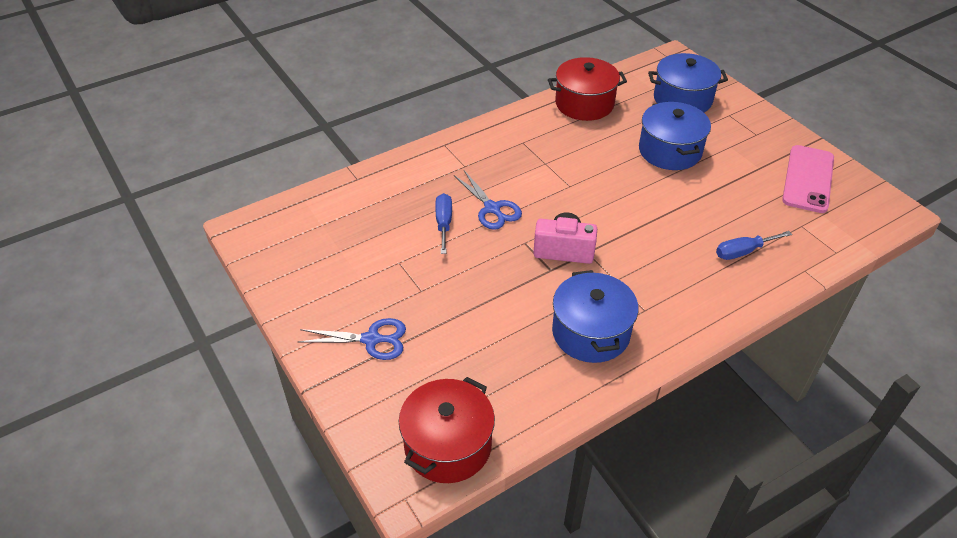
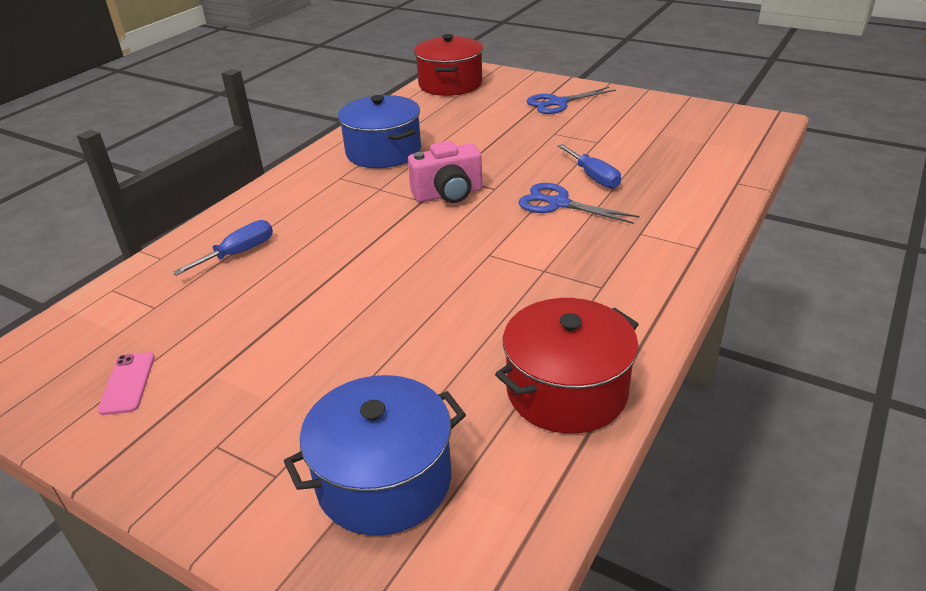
camera: 155 degrees right, 10 degrees down
blue pot [639,102,711,170] -> none
pink phone [782,145,834,213] -> pink phone [98,352,155,415], size x0.50

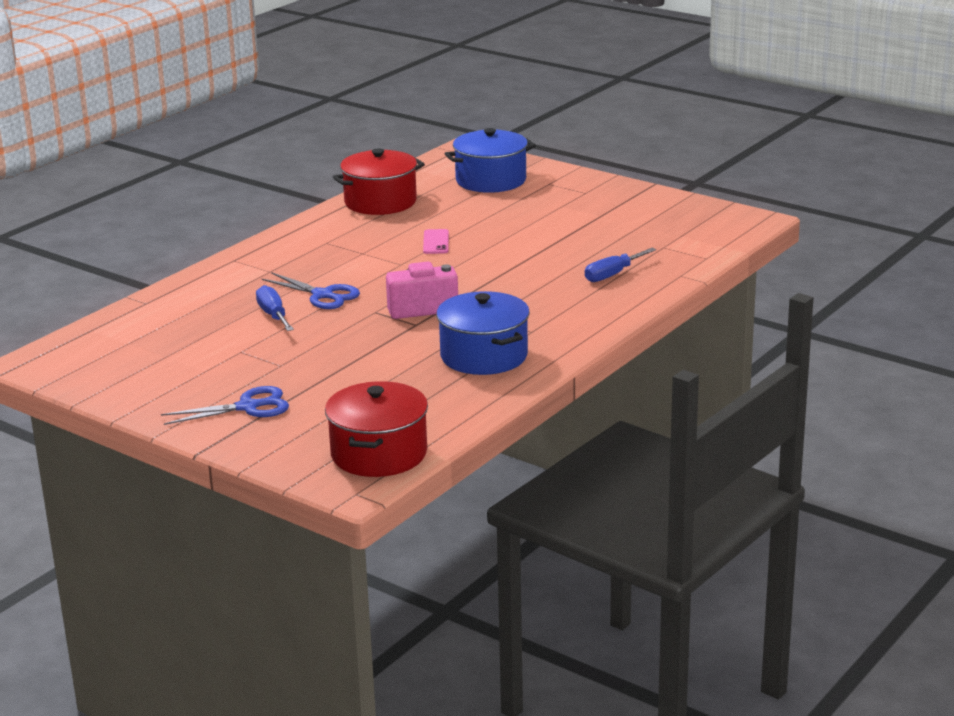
camera: 175 degrees left, 10 degrees down
pink phone [98,352,155,415] -> pink phone moved to [423,229,449,254]

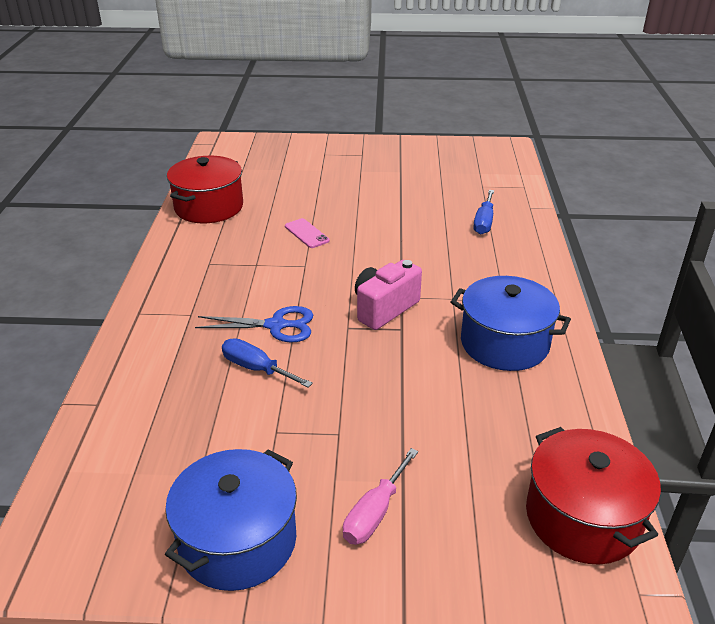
camera: 35 degrees left, 10 degrees up
blue scissors [161,386,289,425] -> pink screwdriver [343,448,418,545]
blue pot [445,128,536,193] -> blue pot moved to [165,449,297,591]

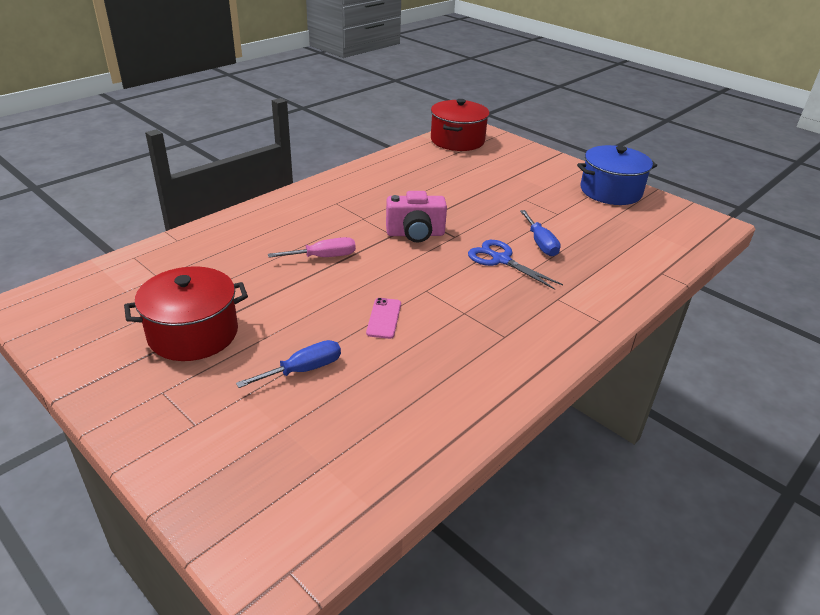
camera: 140 degrees left, 0 degrees up
red pot [167,156,243,223] -> red pot moved to [124,266,248,361]
pink screwdriver [343,448,418,545] -> pink screwdriver moved to [268,237,356,258]
blue pot [451,276,571,371] -> none
blue screwdriver [473,190,494,234] -> blue screwdriver moved to [236,340,341,388]

